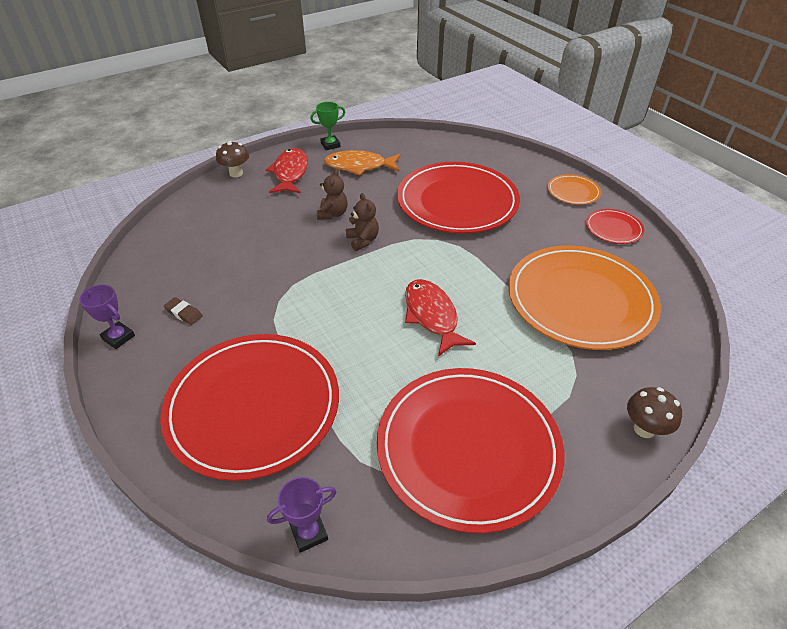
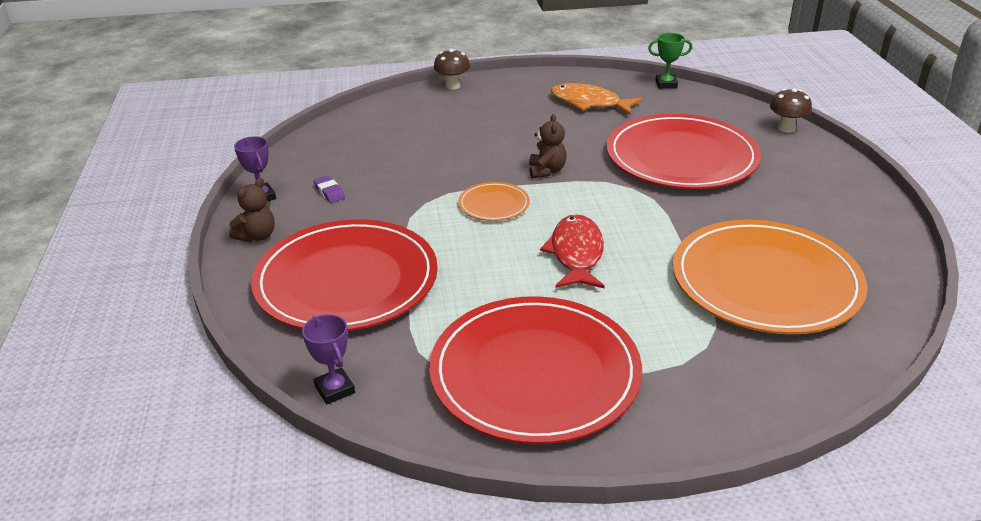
camera: 25 degrees right, 10 degrees down
brown eraser [164,297,203,325] -> purple eraser [313,175,345,203]
red fish [266,148,308,193] -> none
purple trophy [267,477,336,553] -> purple trophy turned 60 degrees clockwise [302,314,355,404]
green trophy [310,102,345,150] -> green trophy moved to [648,33,692,89]
brown teddy bear [317,169,348,220] -> brown teddy bear moved to [229,178,275,242]
orange plate [548,174,601,205] -> orange plate moved to [458,182,530,221]
red plate [586,209,644,244] -> none
brown mushroom [627,387,682,438] -> brown mushroom moved to [770,88,812,133]

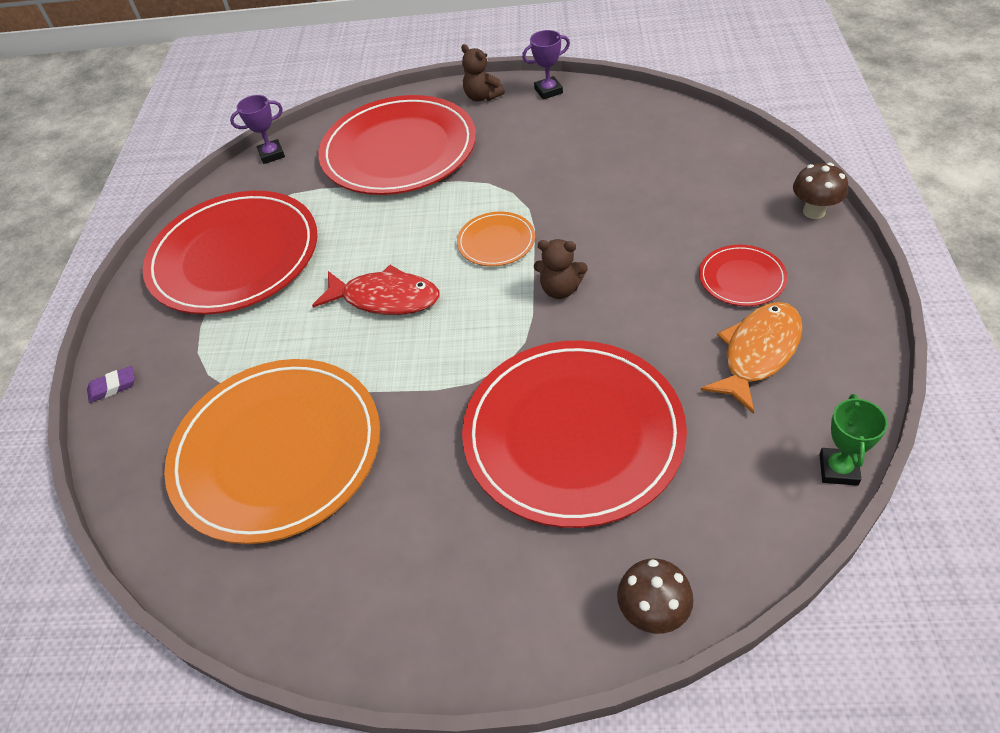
camera: 105 degrees right, 15 degrees up
purple eraser [313,175,345,203] -> purple eraser moved to [87,366,135,403]
none -> red plate [699,245,788,306]

